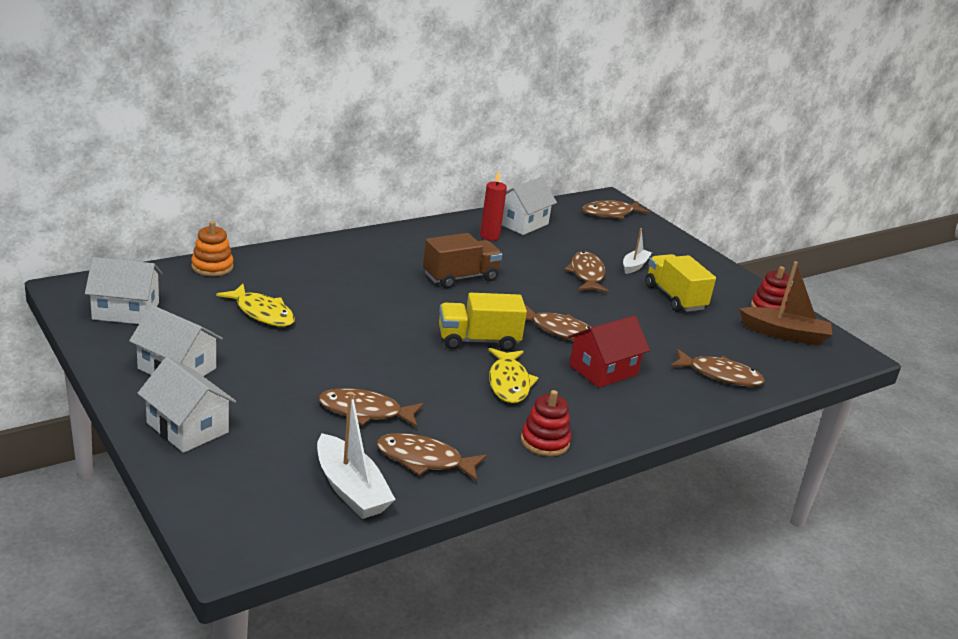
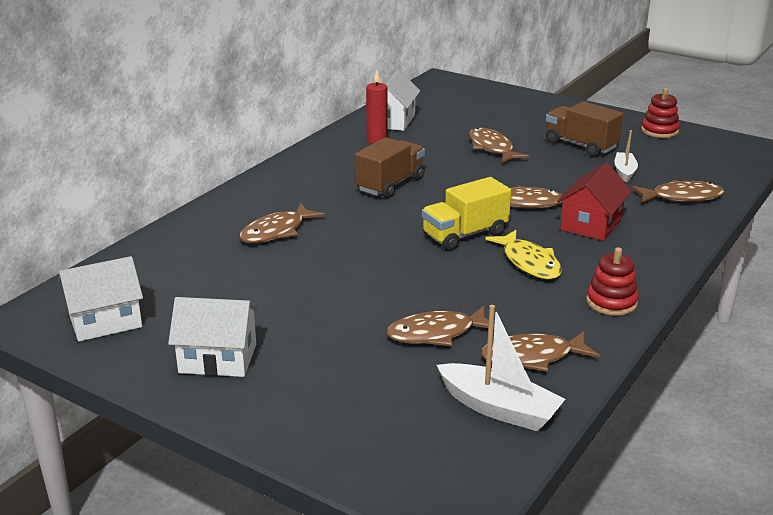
camera: 20 degrees left, 0 degrees up
white house [137,357,236,453] -> none
orange stacking toy [191,221,234,276] -> none
yellow fish [216,284,295,327] -> none
brown fish [582,200,650,219] -> brown fish moved to [239,204,325,243]
white boat [623,228,652,274] -> white boat moved to [614,130,638,183]
yellow truck [645,254,716,312] -> brown truck [546,101,623,157]
brown boat [739,261,832,345] -> none

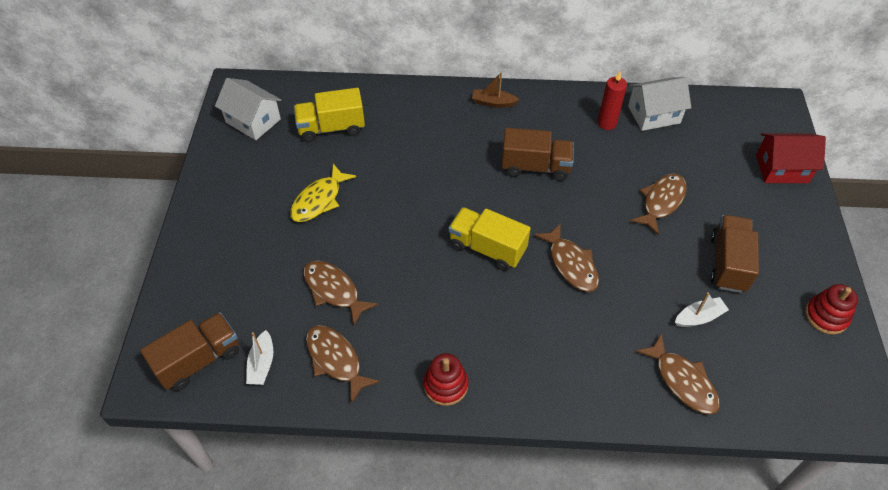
camera: 60 degrees right, 25 degrees up
white house [168,297,259,377] -> none
brown fish [239,204,325,243] -> none
white boat [437,305,565,431] -> white boat [246,330,273,385], size x0.60
yellow fish [485,230,562,279] -> yellow fish moved to [290,164,356,222]
red house [557,163,632,241] -> red house moved to [756,133,826,183]
none -> brown truck [140,312,239,391]
none -> yellow truck [294,88,365,142]
none -> brown boat [472,72,519,108]

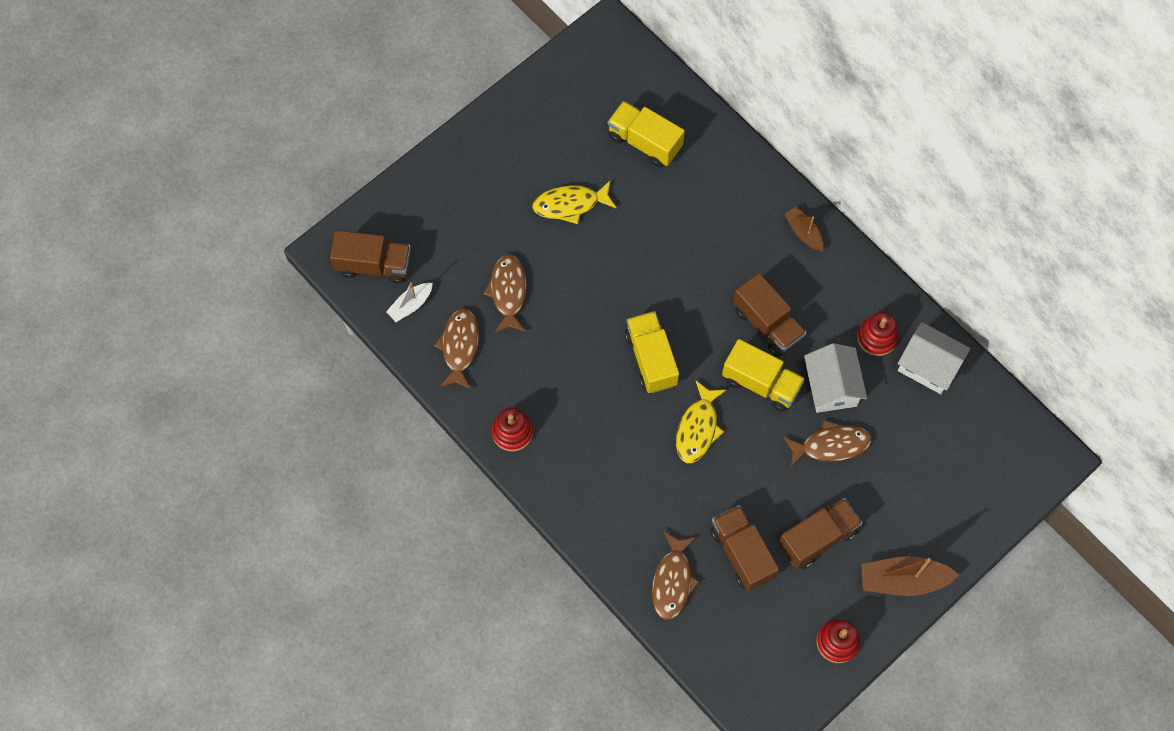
camera: 45 degrees right, 15 degrees up
white house [215,78,281,140] -> white house moved to [804,343,867,413]
brown fish [534,223,599,292] -> yellow fish [676,381,726,463]
red candle [598,71,627,130] -> red stacking toy [857,312,898,356]
white boat [675,292,729,327] -> brown truck [710,505,779,592]
red house [756,133,826,183] -> none
none -> yellow truck [722,339,805,412]
none -> brown boat [861,556,959,596]

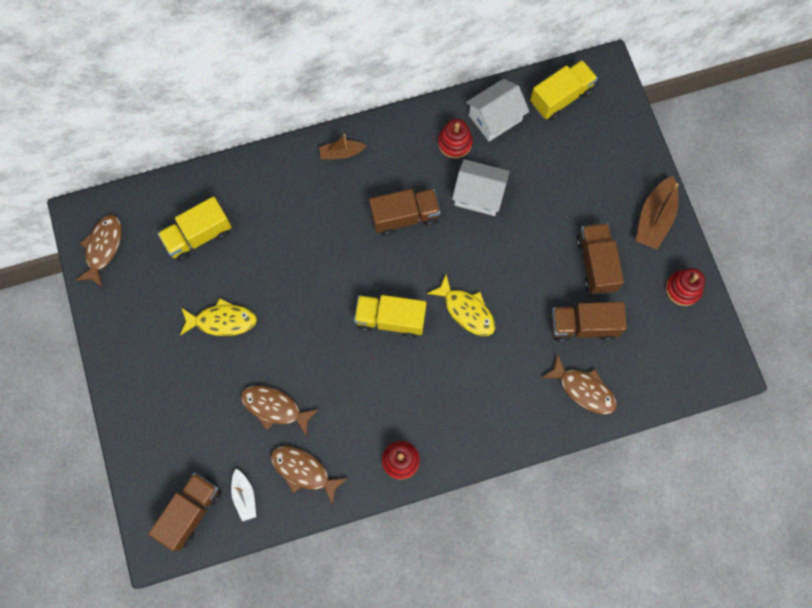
camera: 65 degrees left, 5 degrees up
yellow fish [532,180,617,224] -> yellow fish turned 105 degrees counterclockwise [180,298,257,336]
yellow truck [722,339,805,412] -> yellow truck moved to [530,60,598,120]
brown fish [783,420,872,467] -> brown fish moved to [76,215,122,287]

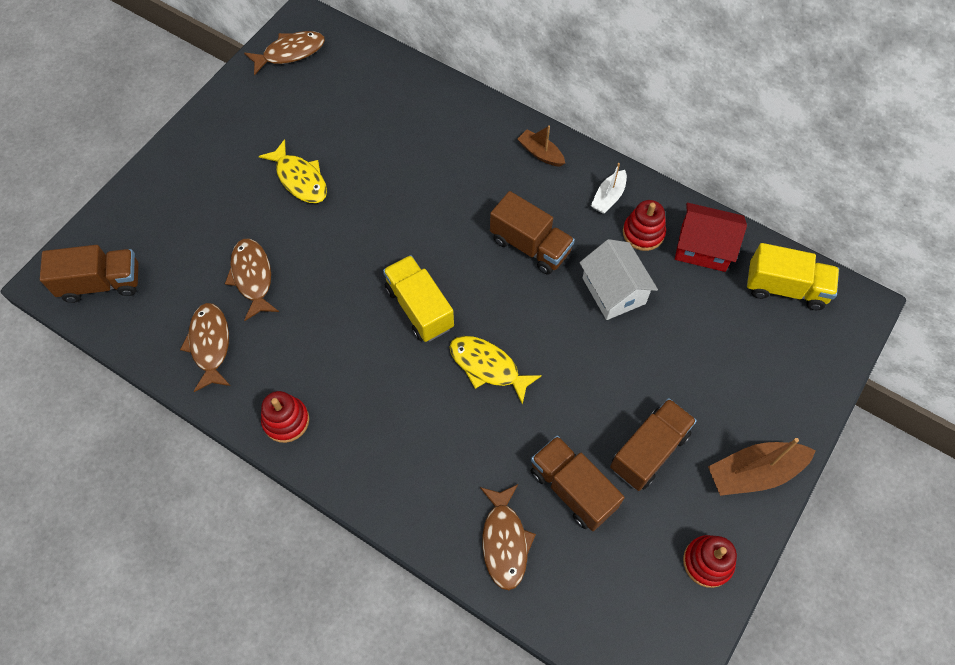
camera: 50 degrees right, 10 degrees down
yellow truck [158,196,232,261] -> none
white boat [231,469,256,521] -> white boat moved to [591,163,627,214]
yellow fish [427,275,495,336] -> yellow fish turned 120 degrees clockwise [450,336,542,405]
white house [466,79,529,141] -> red house [675,203,747,272]

